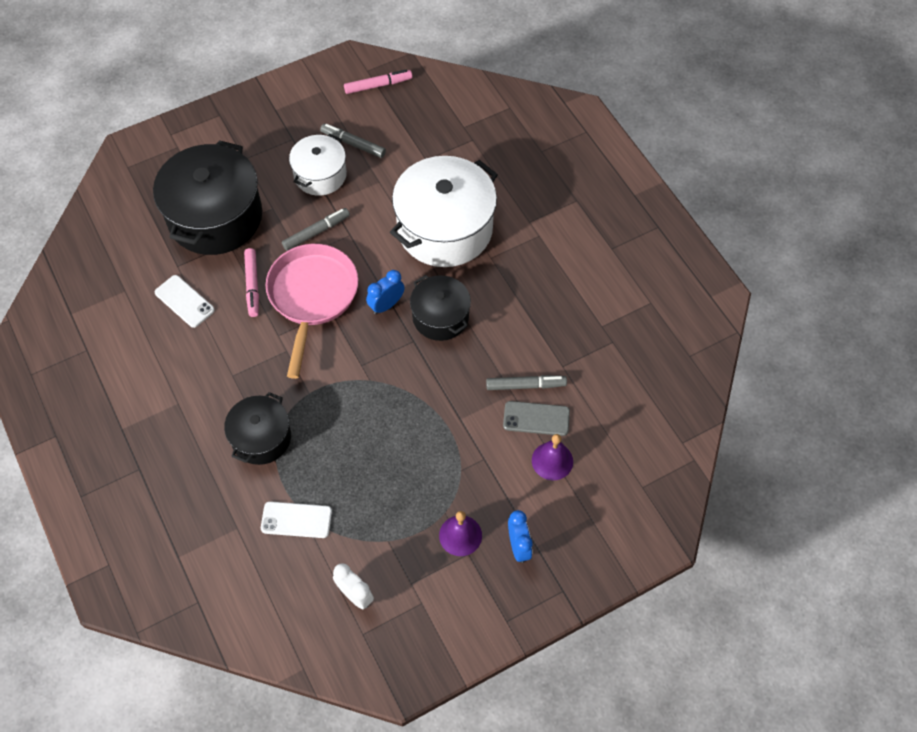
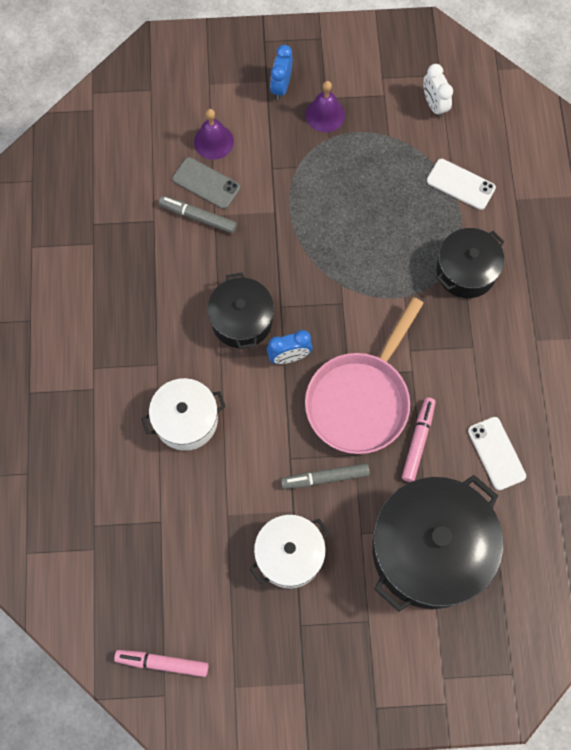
camera: 155 degrees left, 10 degrees up
grey marker [320,123,386,158] -> none
white pot [390,156,498,267] -> white pot [141,378,226,451], size x0.57

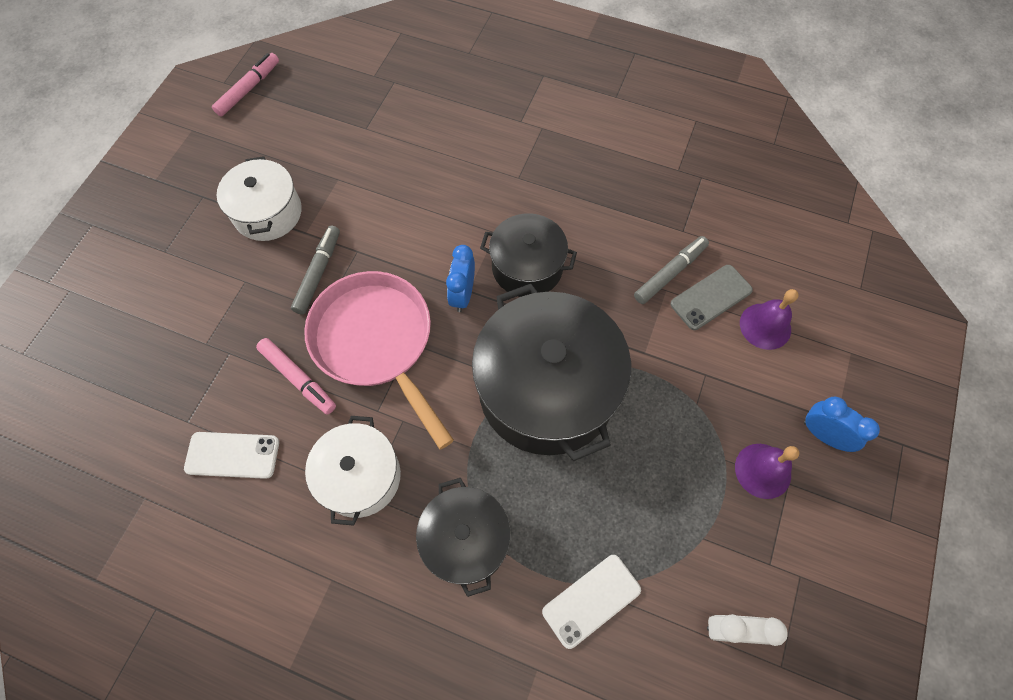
camera: 115 degrees right, 5 degrees down
white pot [141,378,226,451] -> white pot moved to [305,416,401,526]
black pot [372,475,503,612] -> black pot moved to [472,284,631,461]

